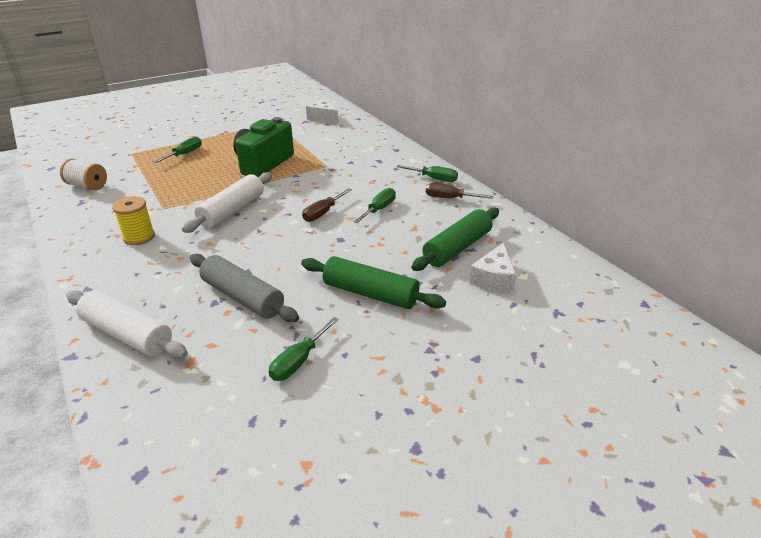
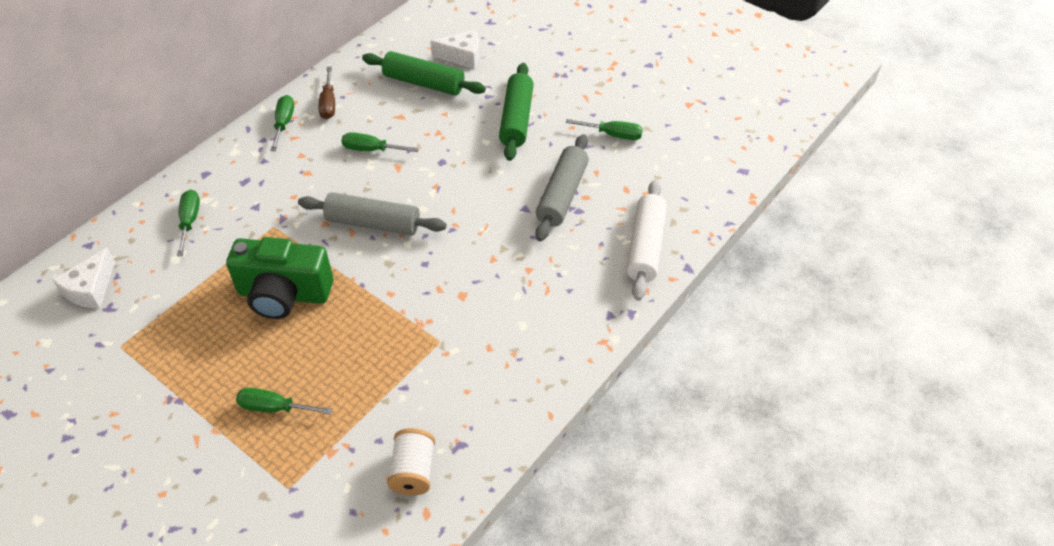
camera: 110 degrees left, 15 degrees up
yellow spool [112,196,155,245] -> none
white rolling pin [182,172,272,233] -> none
brown screwdriver [302,188,352,222] -> none
none -> green screwdriver [177,190,200,256]
none -> grey rolling pin [298,192,447,236]

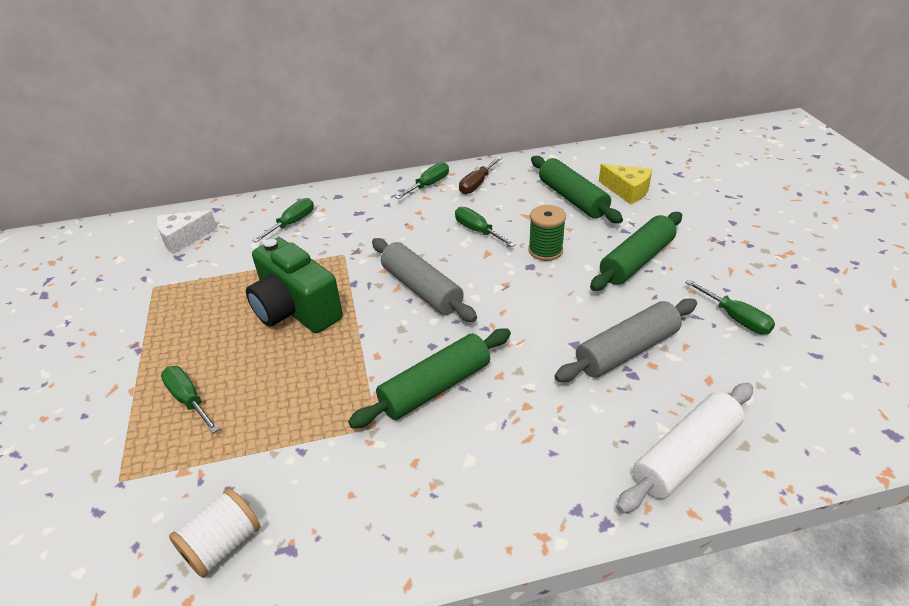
camera: 40 degrees right, 10 degrees down
white cheese [430,30,479,69] -> yellow cheese [599,164,652,204]
none -> green rolling pin [348,328,511,428]
none -> green spool [528,205,566,261]

